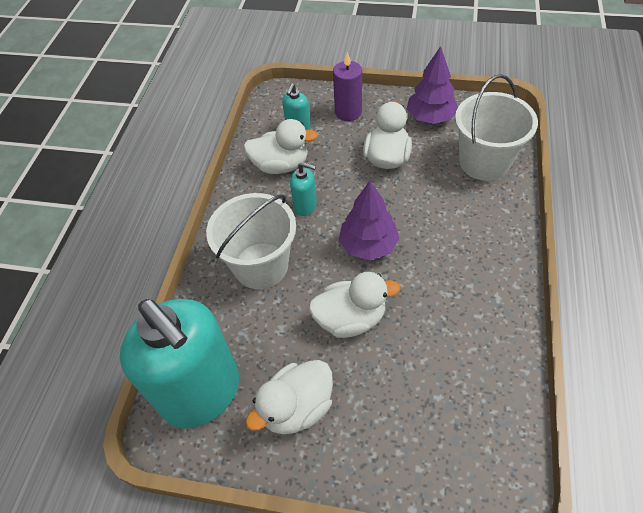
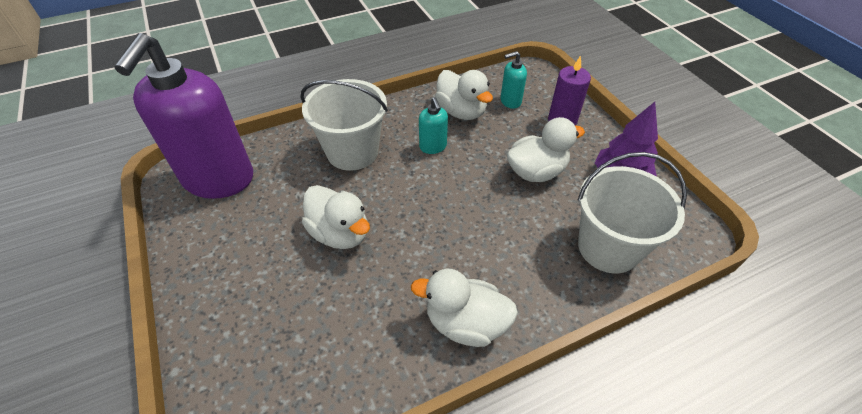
camera: 50 degrees right, 5 degrees down
turquoise soap dispenser [120,299,239,429] -> purple soap dispenser [115,33,253,199]
white duck [246,360,333,434] -> white duck moved to [411,269,518,347]
purple tree [339,180,400,260] -> none

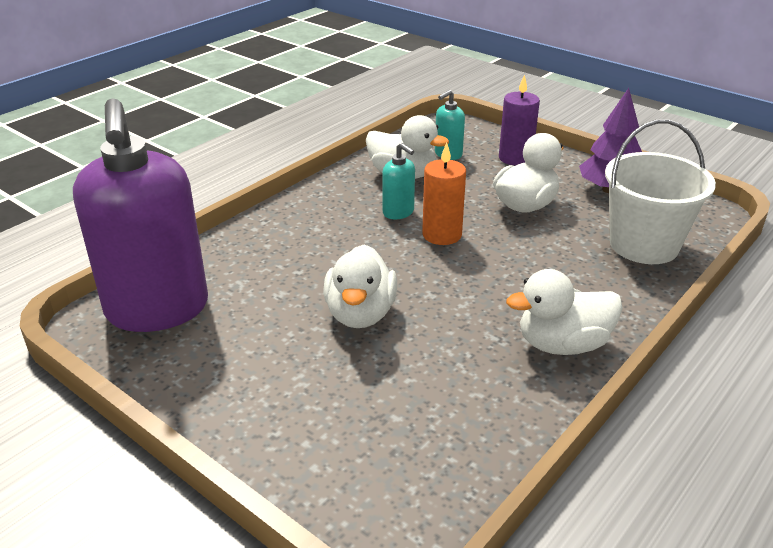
camera: 25 degrees left, 15 degrees down
white bucket [300,79,388,171] -> none
white duck [302,185,370,249] -> white duck turned 75 degrees clockwise [323,244,397,328]
none -> orange candle [422,142,466,245]

